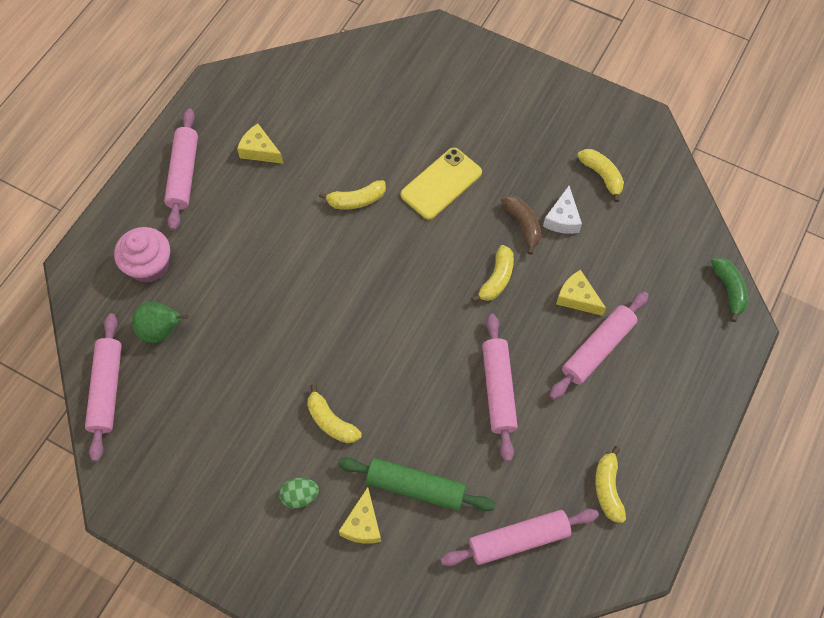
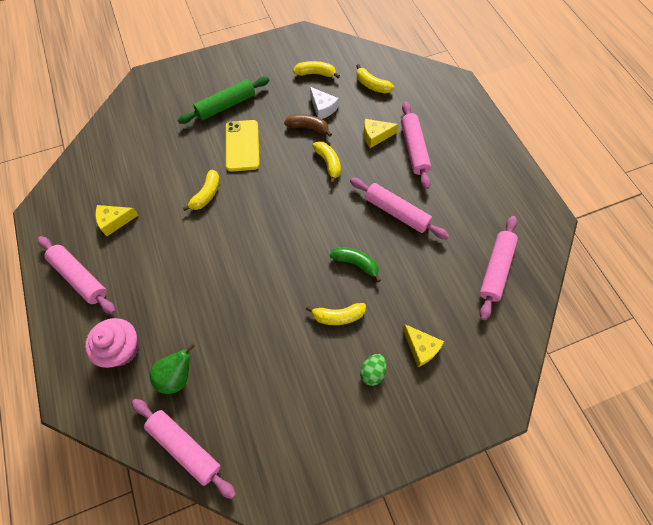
camera: 50 degrees left, 0 degrees up
green rolling pin [338,457,495,511] -> green rolling pin moved to [178,77,269,124]
yellow banana [595,446,626,523] -> yellow banana moved to [356,64,394,94]
green banana [711,257,748,322] -> green banana moved to [330,247,381,282]

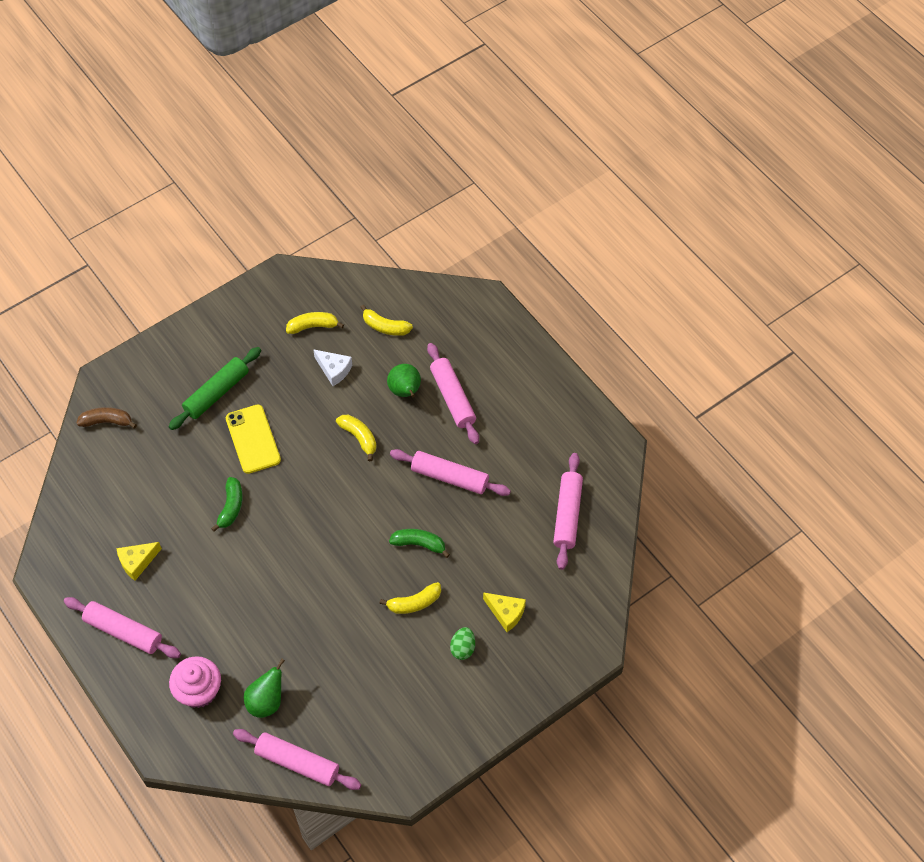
camera: 15 degrees left, 5 degrees down
yellow banana [182,170,220,211] -> green banana [211,477,243,532]
brown banana [284,114,332,137] -> brown banana moved to [76,407,137,429]
yellow cheese [364,119,399,148] -> green pear [387,364,421,398]

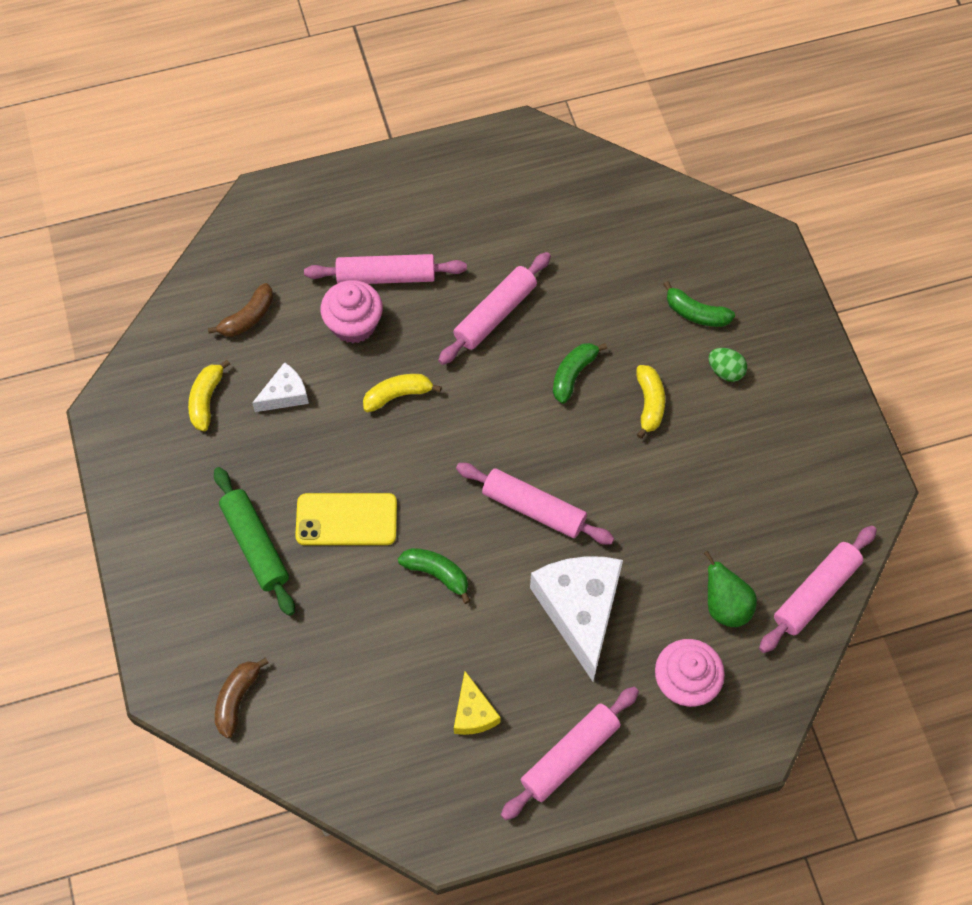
camera: 70 degrees left, 5 degrees up
yellow banana [360,305,413,336] -> brown banana [208,283,273,337]
green pear [387,364,421,398] -> pink cupcake [321,280,383,343]
yellow cheese [483,592,526,632] -> green banana [663,281,735,327]
pink rolling pin [553,453,583,570] -> pink rolling pin moved to [456,463,615,545]
none -> white cheese [530,556,623,681]

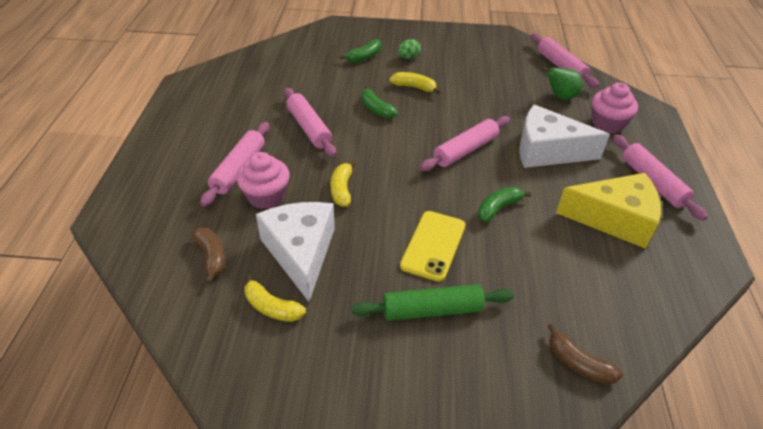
camera: 70 degrees left, 20 degrees down
white cheese [252,362,309,412] -> white cheese [256,202,335,302], size x2.00
yellow cheese [454,671,501,735] -> yellow cheese [556,173,661,249], size x2.00

